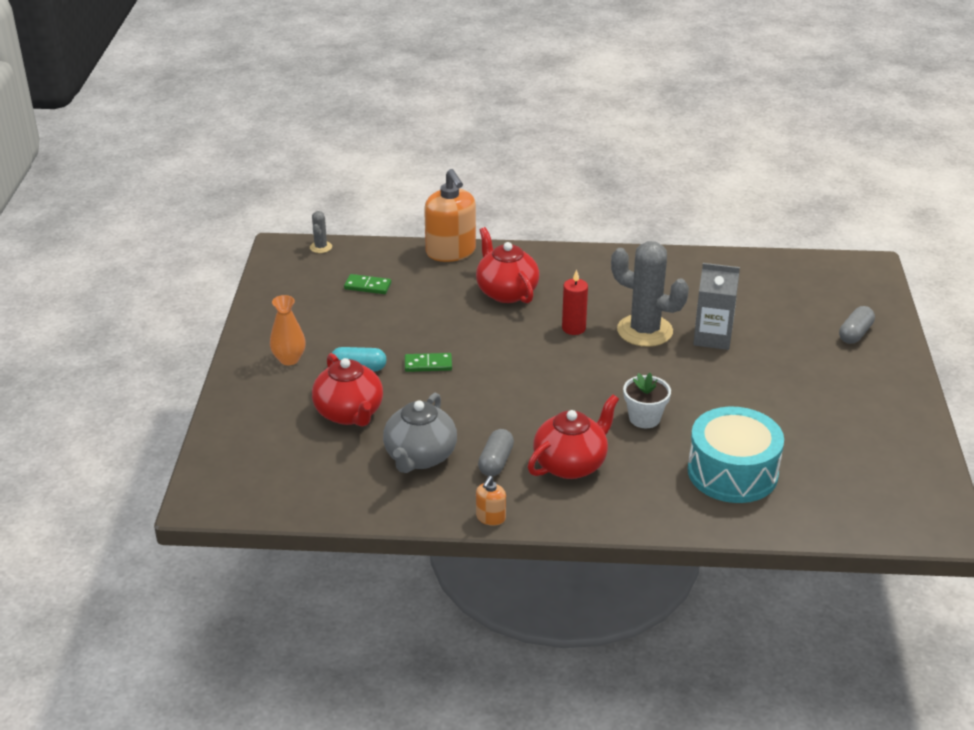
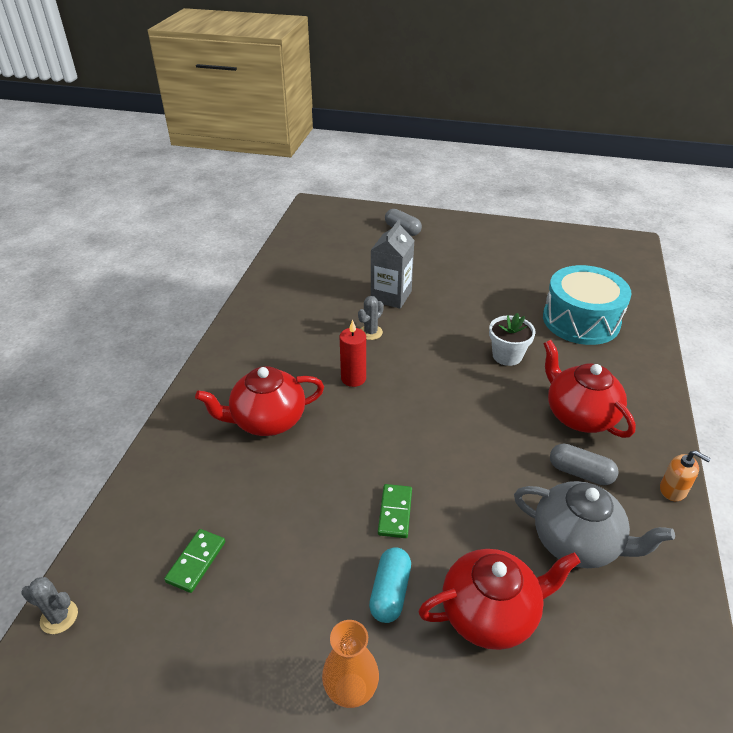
camera: 80 degrees left, 5 degrees up
orange soap dispenser [424,169,476,262] -> none
grey cactus [611,241,689,347] -> grey cactus [358,296,384,340], size x0.44

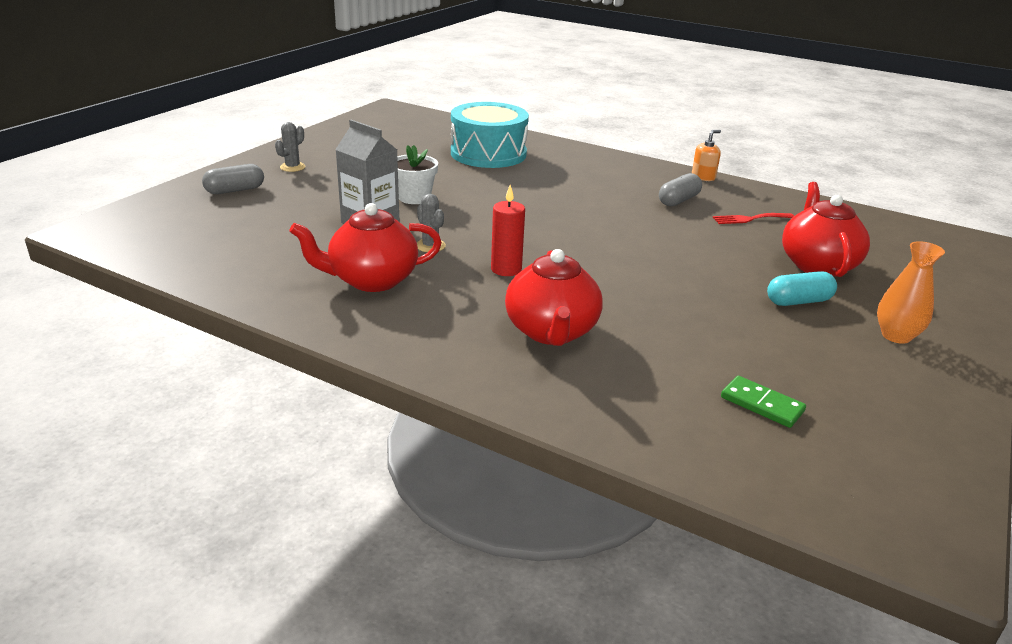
camera: 75 degrees left, 10 degrees down
grey cactus [22,577,78,634] -> grey cactus moved to [275,122,306,172]
turquoise capsule [369,547,411,623] -> turquoise capsule turned 45 degrees counterclockwise [767,271,837,306]
green domino [378,484,412,538] -> none
white flower pot [489,313,536,366] -> white flower pot moved to [397,145,438,204]
grey teapot [514,481,675,568] -> red fork [713,213,794,224]
red teapot [543,340,636,438] -> red teapot moved to [289,203,442,292]

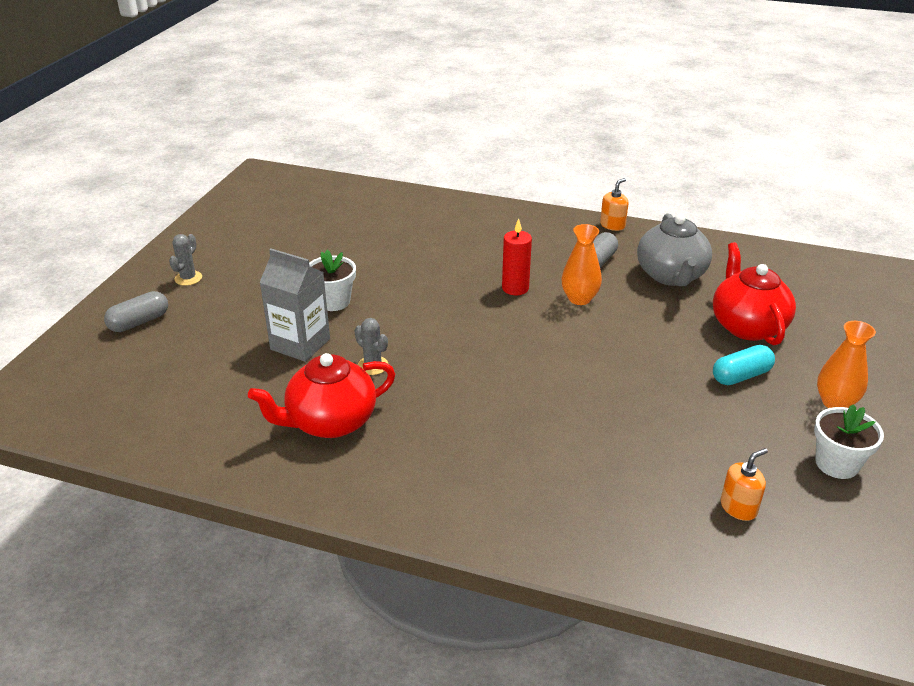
camera: 10 degrees left, 5 degrees up
turquoise drum [451,102,529,168] -> none
red candle [491,185,525,276] -> red candle moved to [502,218,532,295]
red teapot [505,249,603,346] -> none
red fork [713,213,794,224] -> grey teapot [637,213,712,286]
green domino [721,376,806,428] -> orange soap dispenser [721,448,768,521]
none -> orange vase [561,224,602,305]
none -> white flower pot [814,404,884,479]

